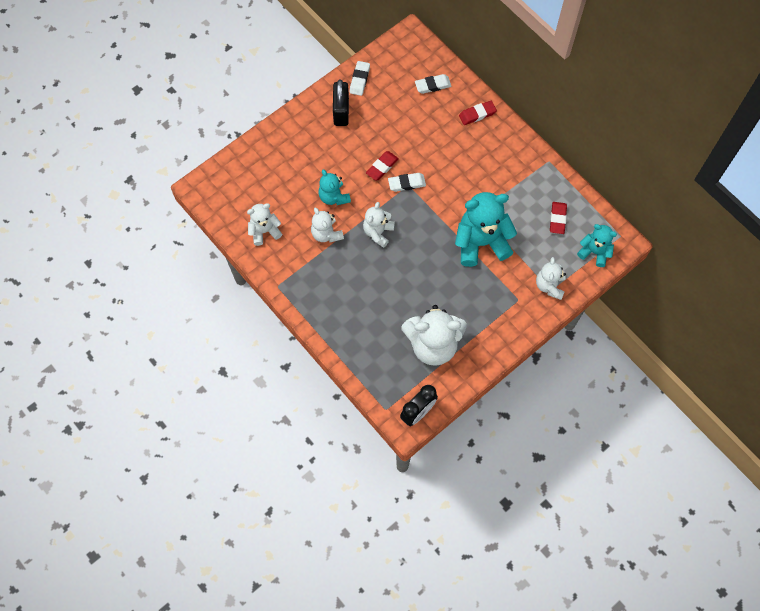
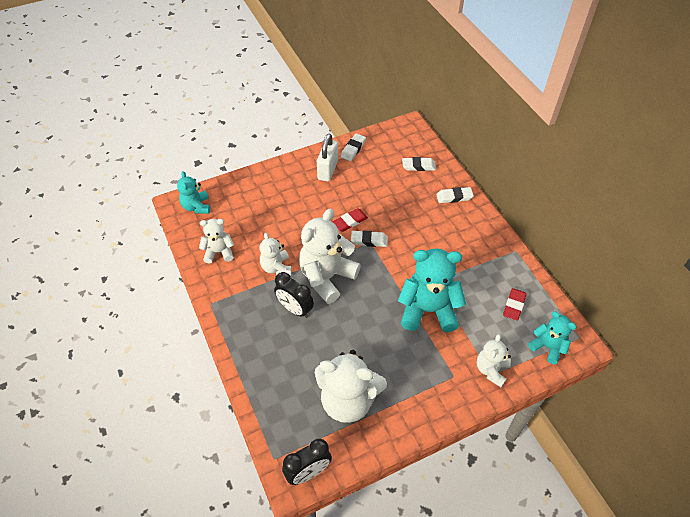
camera: 15 degrees right, 15 degrees down
turquoise teddy bear [319,169,351,205] -> turquoise teddy bear moved to [177,171,210,214]
black padlock [333,80,349,126] -> white padlock [317,134,338,182]
white teddy bear [363,202,395,248] -> white teddy bear [299,209,360,304], size x1.78
red eraser [459,101,497,125] -> white eraser [436,187,474,203]
none -> black clock [274,272,314,318]

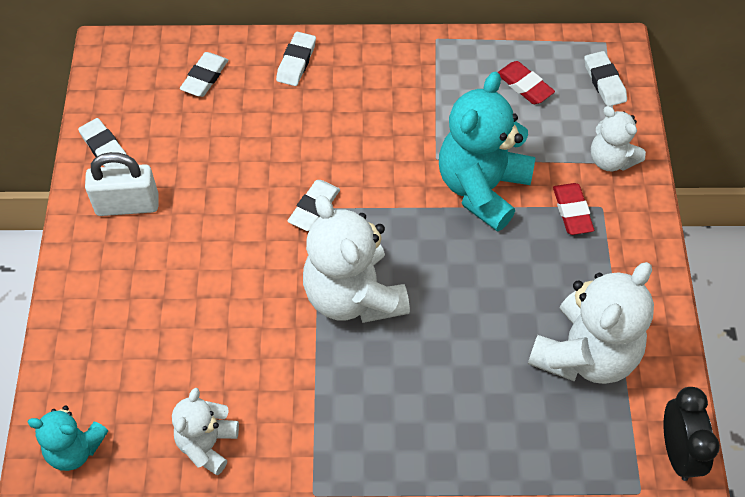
camera: 65 degrees left, 5 degrees up
white teddy bear [260,233,292,276] -> none
black clock [274,272,314,318] -> none
white padlock [317,134,338,182] -> white padlock turned 45 degrees counterclockwise [85,152,159,216]
red eraser [333,208,368,232] -> red eraser moved to [553,183,594,235]
turquoise teddy bear [528,312,577,364] -> white eraser [584,51,627,106]

